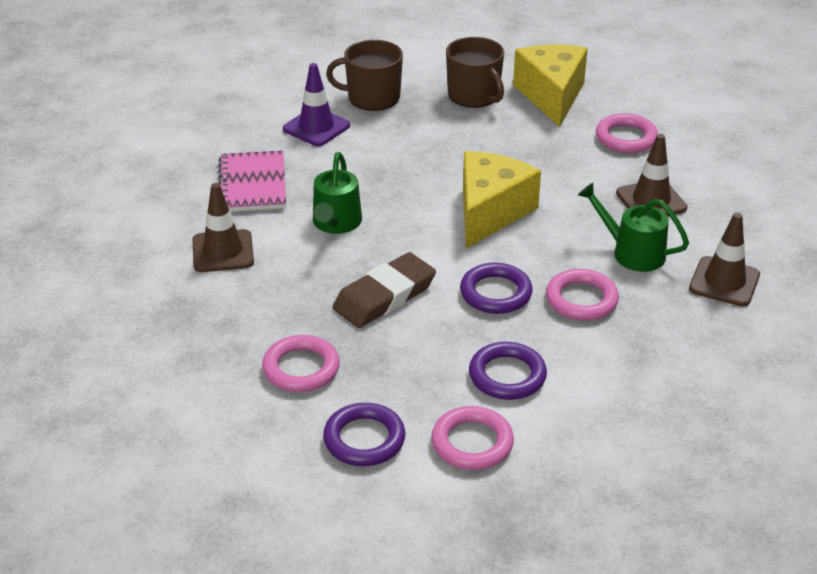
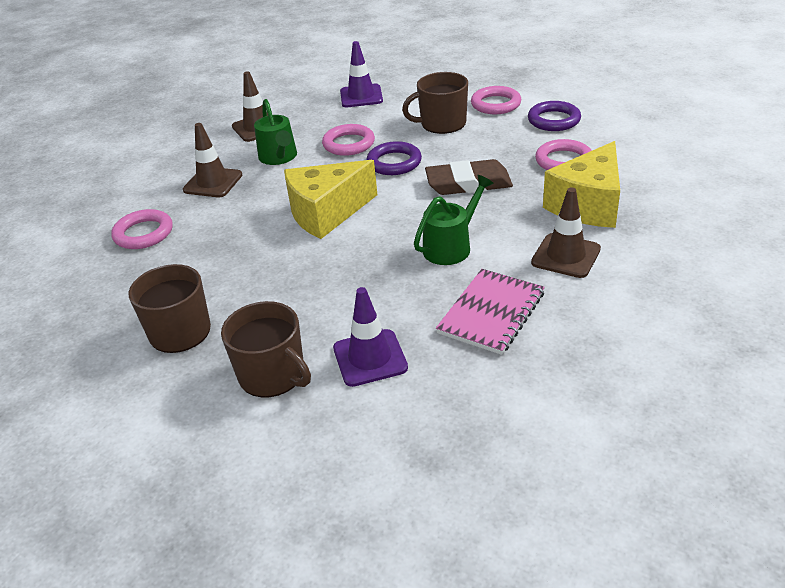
camera: 140 degrees left, 0 degrees up
purple ring [469,342,547,400] -> brown mug [402,72,468,134]
yellow cheese [513,44,588,127] -> yellow cheese moved to [543,141,620,228]
none -> purple traffic cone [340,41,383,107]

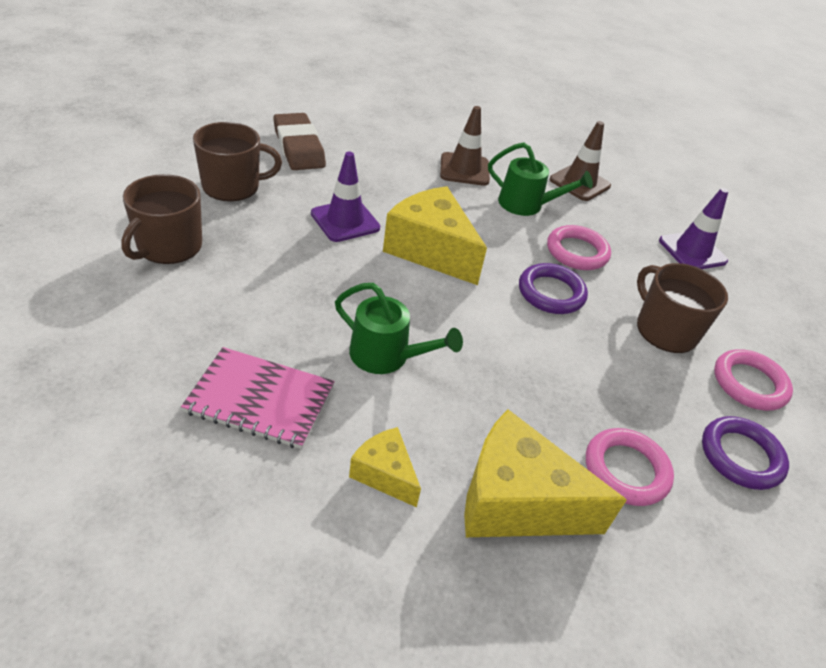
camera: 65 degrees right, 5 degrees up
pink ring [111,209,173,249] -> none
green watering can [254,99,297,165] -> green watering can turned 120 degrees counterclockwise [488,142,593,216]
purple traffic cone [333,287,408,387] -> purple traffic cone moved to [311,151,380,242]
brown eraser [425,159,513,195] -> brown eraser moved to [273,113,326,170]
brown traffic cone [531,187,601,278] -> yellow cheese [349,427,421,507]

